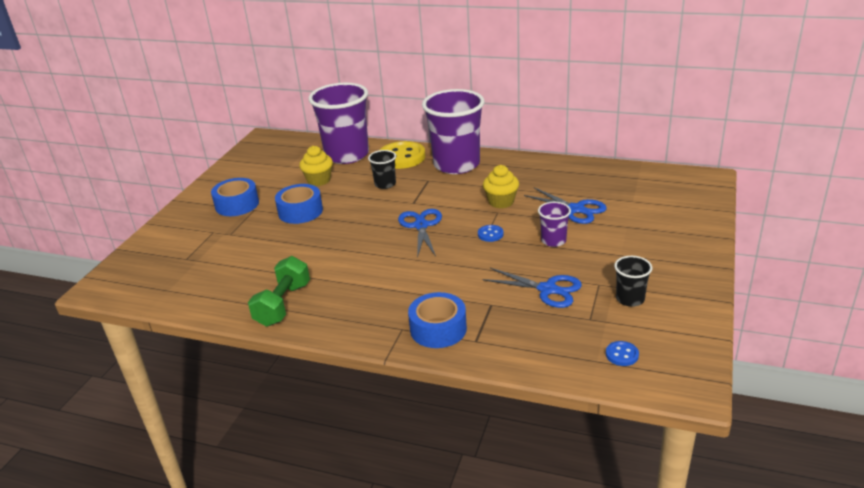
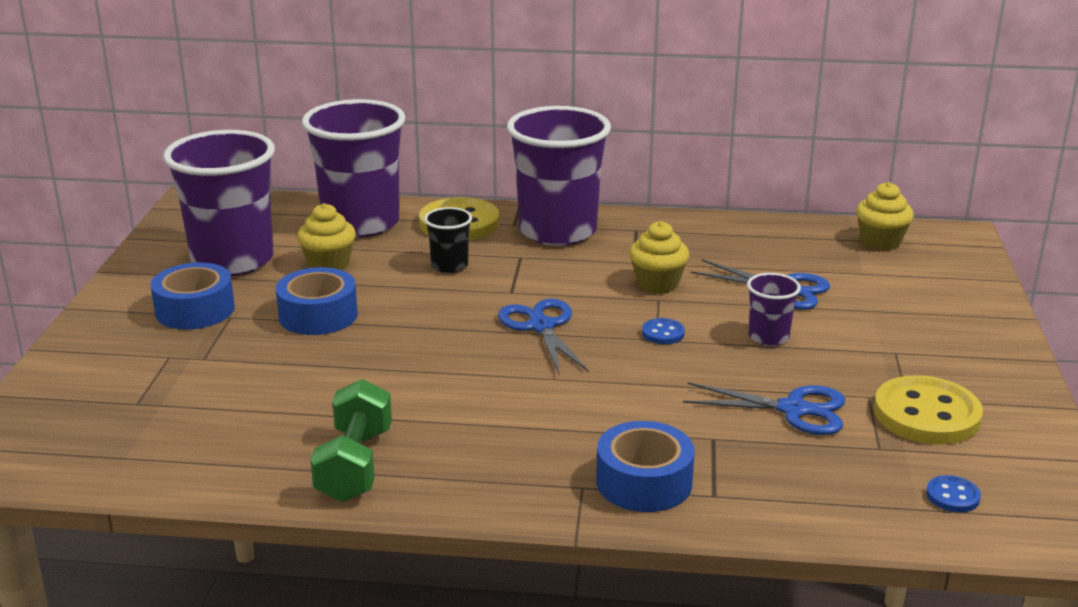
camera: 15 degrees left, 5 degrees down
black cup [614,256,652,307] -> yellow button [874,375,983,445]
none -> purple cup [163,130,275,276]
none -> yellow cupcake [856,182,914,251]

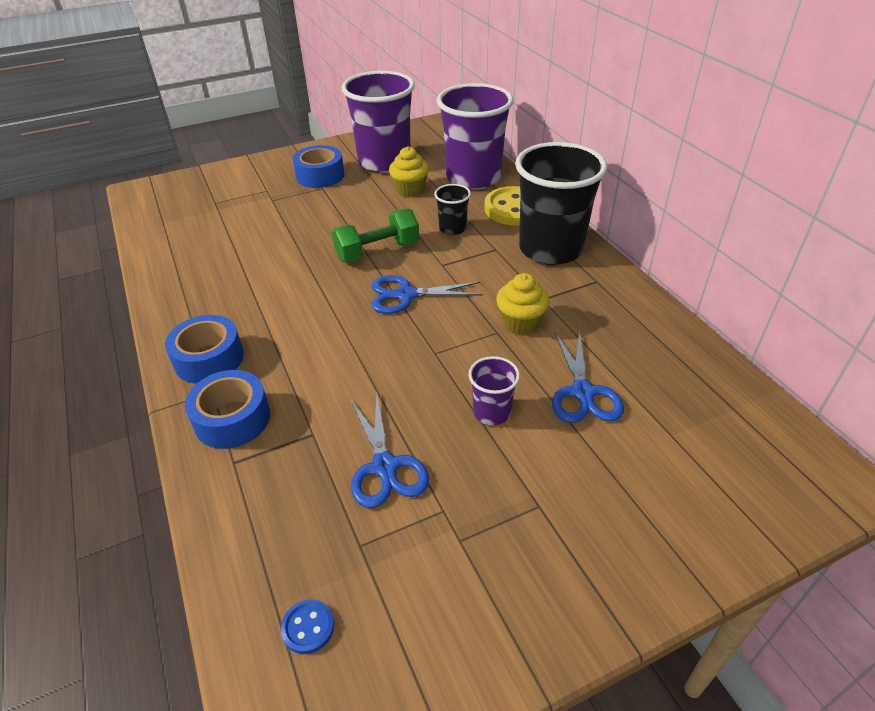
camera: 60 degrees right, 15 degrees up
blue tape [276,267,358,335] -> blue tape moved to [165,315,244,384]
green dumbbell [310,379,392,502] -> green dumbbell moved to [332,208,419,263]
blue scissors [498,299,589,374] -> blue scissors turned 135 degrees counterclockwise [372,275,483,314]
purple cup [507,106,611,246] -> black cup [515,142,607,265]
blue button [642,318,685,344] -> none
yellow cupcake [856,182,914,251] -> none
yellow button [874,375,983,445] -> none

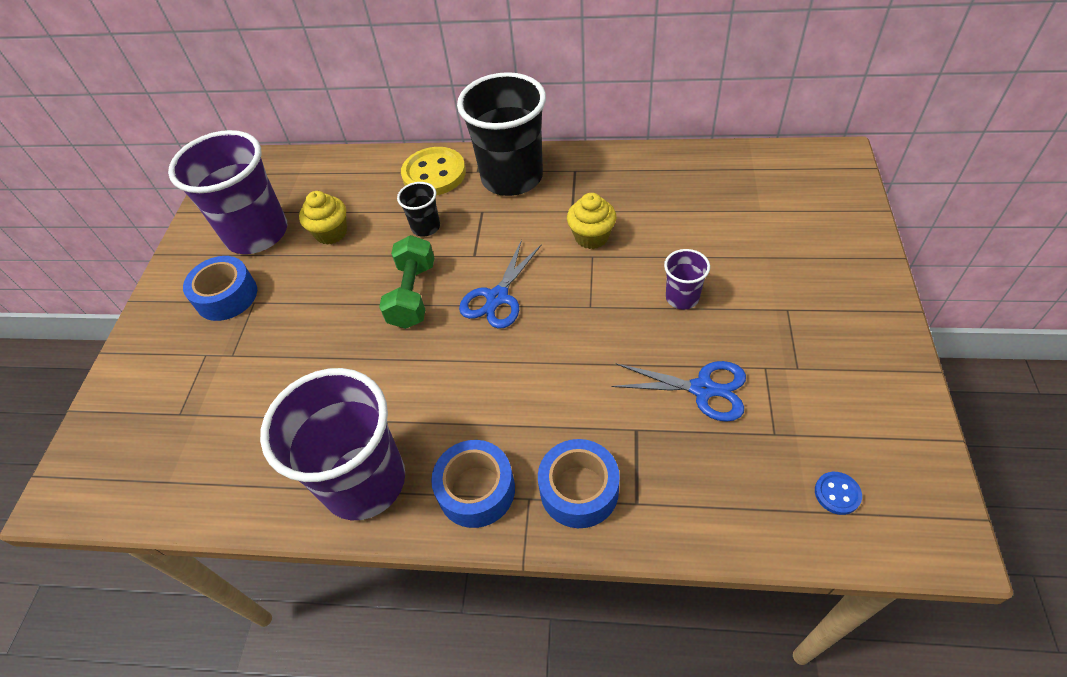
camera: 55 degrees left, 10 degrees up
purple cup [437,83,514,190] -> purple cup moved to [260,368,405,520]
blue scissors [552,330,624,423] -> none

